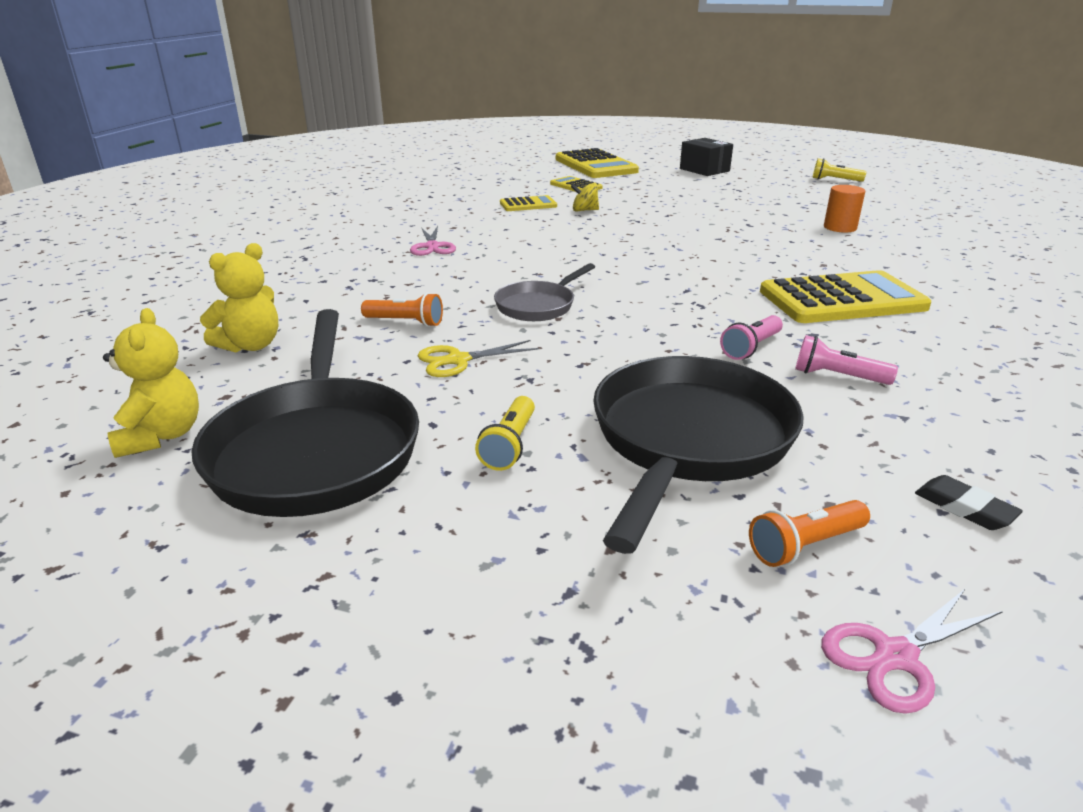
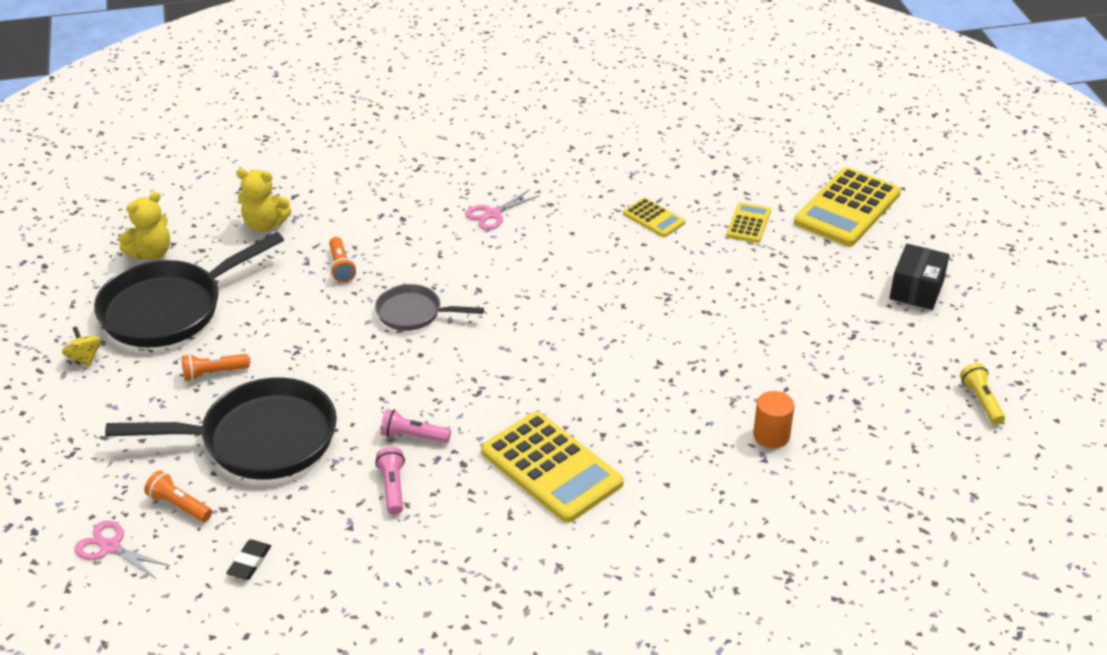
camera: 60 degrees right, 10 degrees up
yellow scissors [418,340,539,377] -> none
yellow flashlight [475,396,535,471] -> orange flashlight [182,354,250,381]
yellow spinning top [571,183,599,212] -> yellow spinning top moved to [62,326,102,367]

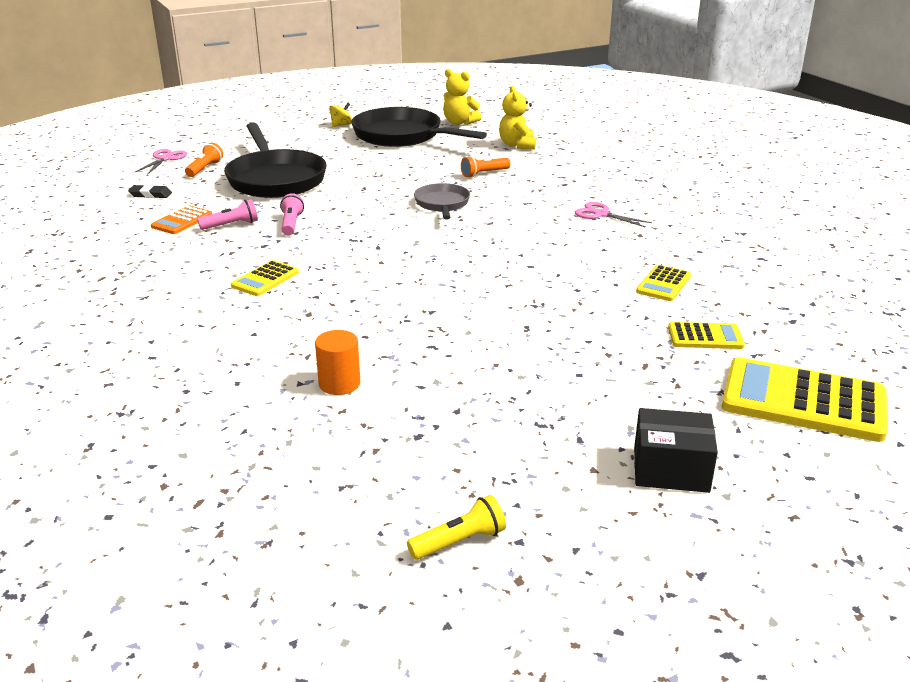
camera: 75 degrees right, 10 degrees down
orange flashlight [182,354,250,381] -> none
yellow calculator [481,412,624,523] -> yellow calculator [231,260,299,296], size x0.51
none -> orange calculator [151,206,212,234]

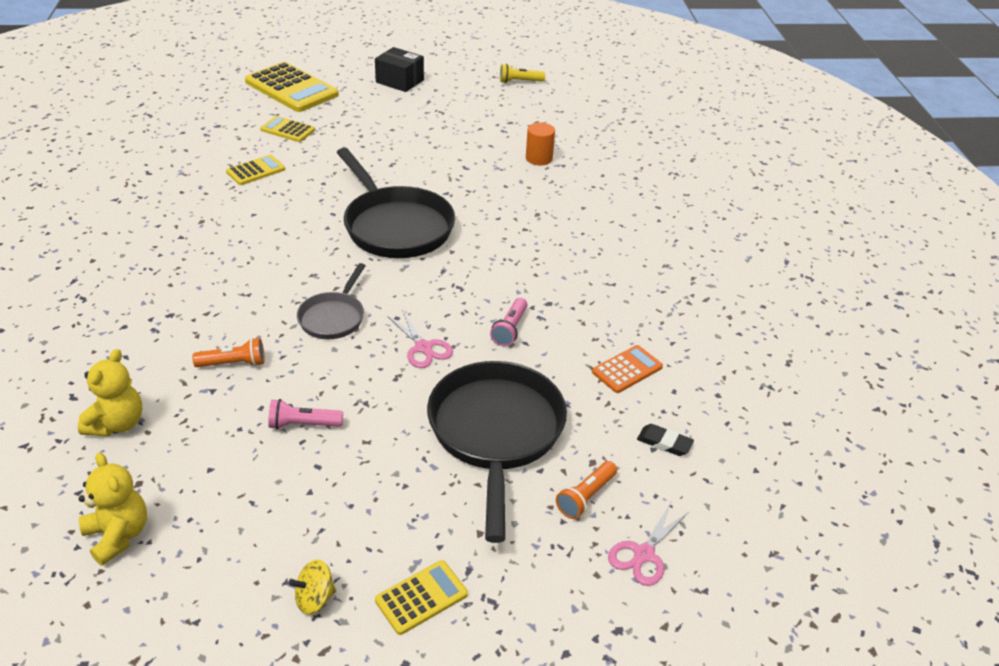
camera: 160 degrees left, 10 degrees up
pink flashlight [197,199,258,230] -> pink flashlight moved to [268,399,343,429]
yellow calculator [231,260,299,296] -> yellow calculator moved to [375,560,468,635]
black pan [351,107,487,147] -> black pan moved to [336,148,455,258]
pink scissors [575,202,652,228] -> pink scissors moved to [387,310,453,368]

